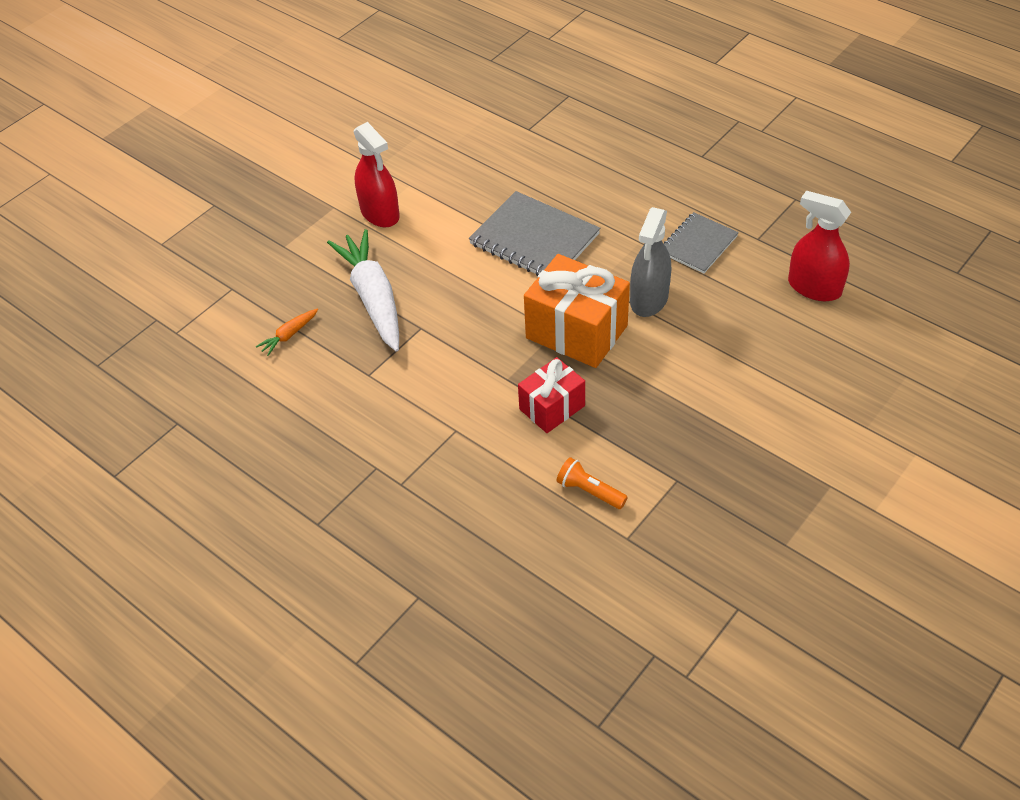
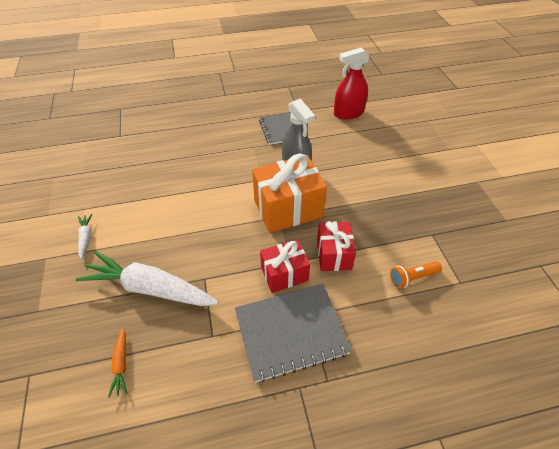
camera: 55 degrees left, 0 degrees up
red spray bottle [354,122,400,227] -> white carrot [78,214,92,259]
grey notebook [469,191,600,276] -> grey notebook moved to [235,284,352,383]
none -> red gift [260,239,310,293]

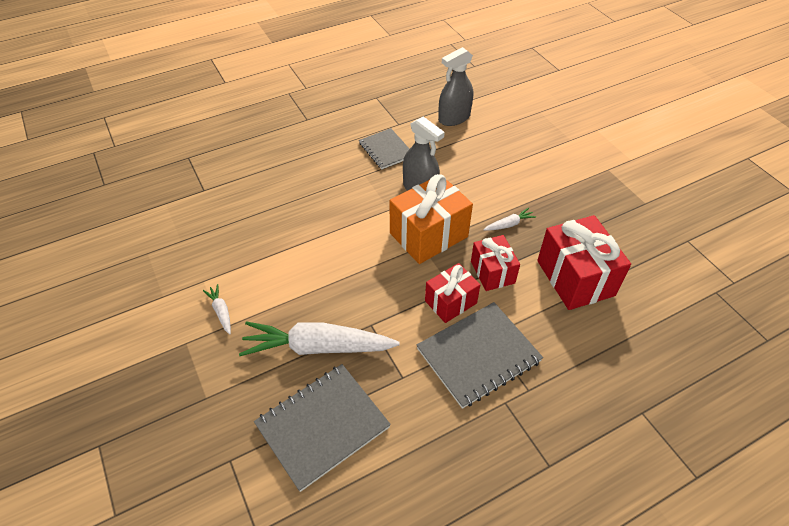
camera: 15 degrees left, 0 degrees up
orange carrot [108,328,127,397] -> grey notebook [254,364,391,492]
red spray bottle [334,47,370,120] -> grey spray bottle [438,47,473,126]
orange flashlight [390,261,442,288] -> red gift [537,215,631,310]
none -> white carrot [483,208,536,231]

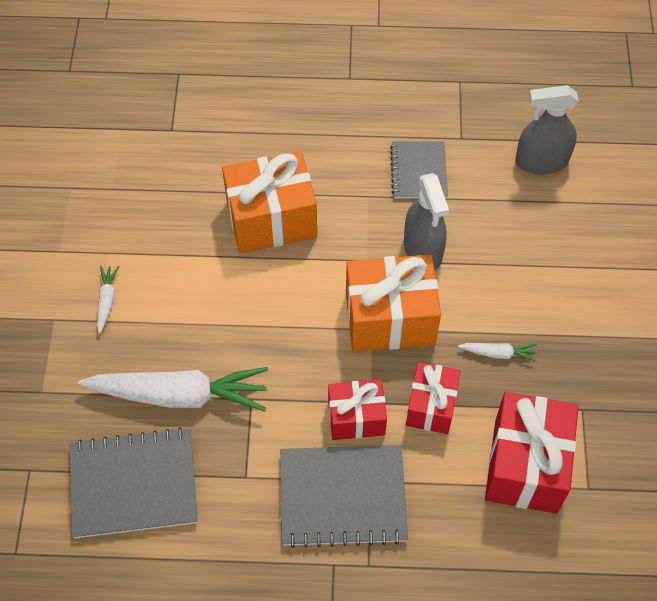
camera: 30 degrees right, 10 degrees up
white carrot [239,321,400,356] -> white carrot turned 150 degrees clockwise [78,367,268,412]
none -> orange gift [222,151,317,254]

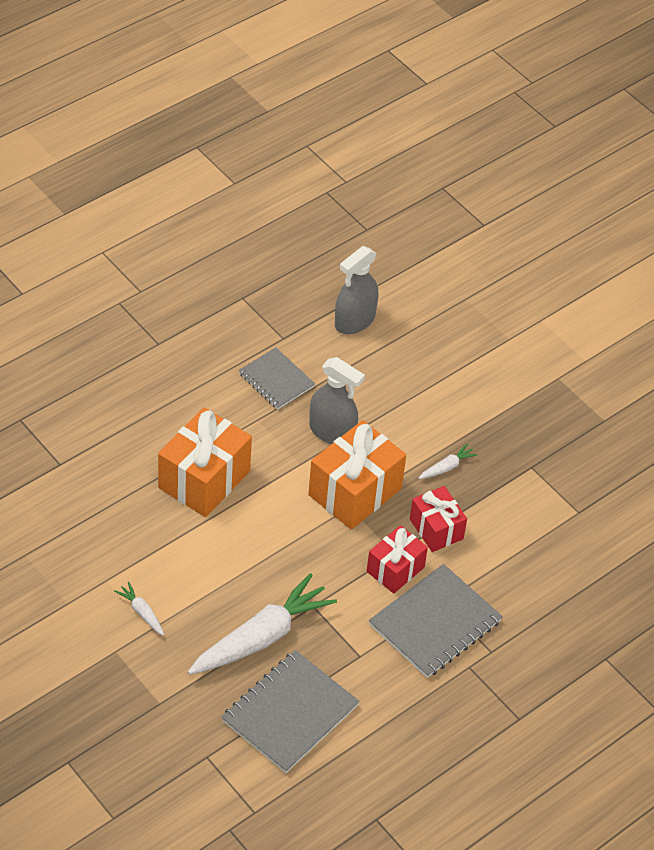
camera: 45 degrees left, 10 degrees down
red gift [485,392,579,514] -> none

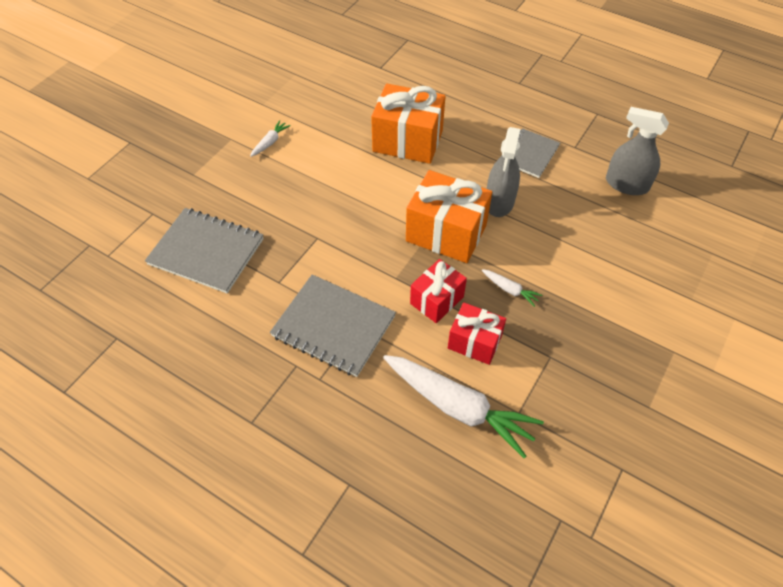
camera: 75 degrees right, 5 degrees up
white carrot [188,573,337,675] -> white carrot moved to [383,355,544,458]
red gift [367,525,428,594] -> red gift moved to [448,302,506,365]

